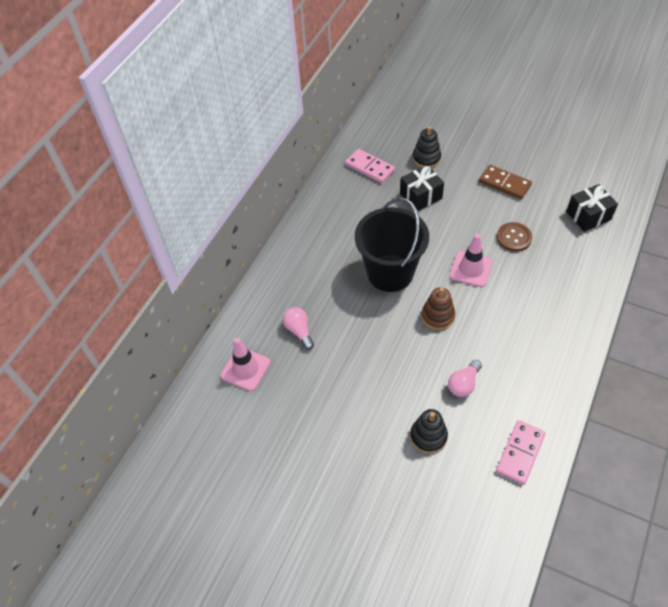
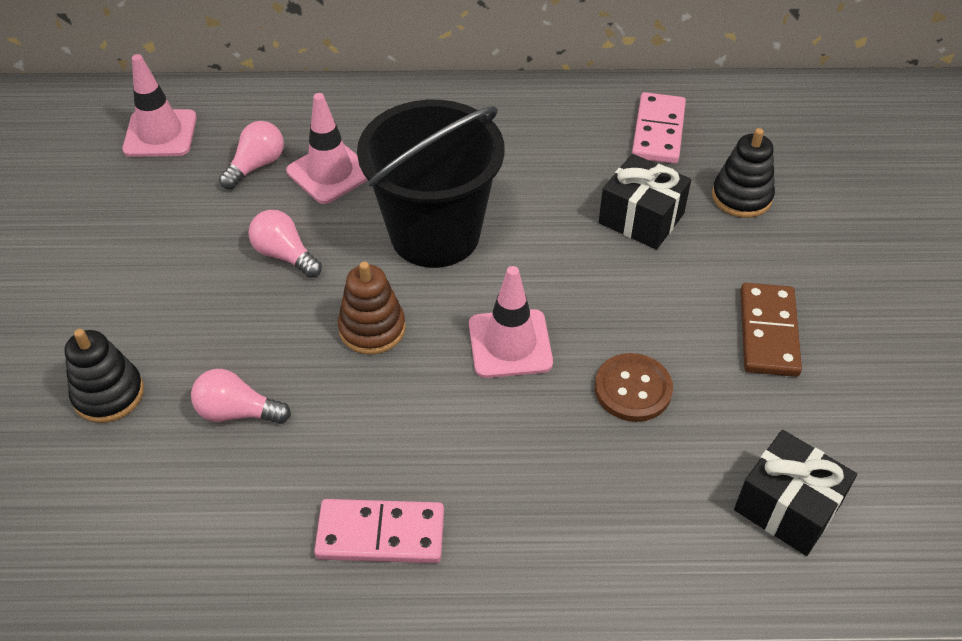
camera: 60 degrees right, 5 degrees down
pink domino [496,420,546,485] -> pink domino moved to [314,499,444,563]
none -> pink light bulb [248,210,322,278]
none -> pink traffic cone [286,93,368,204]

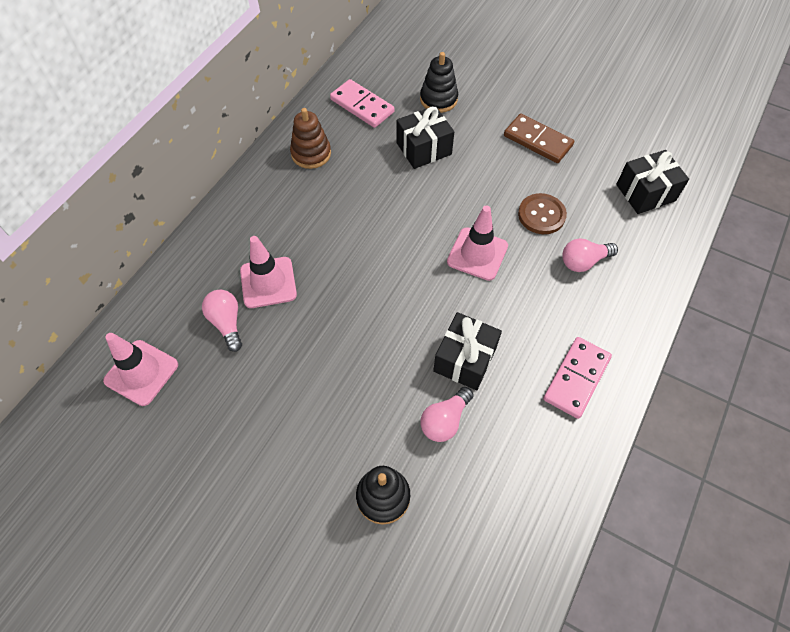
camera: 60 degrees left, 10 degrees up
pink light bulb [248,210,322,278] -> pink light bulb moved to [562,238,618,272]
brown stacking toy [338,261,406,355] -> brown stacking toy moved to [290,108,331,169]
black bucket [357,100,504,268] -> none
none -> black gift [433,312,502,390]

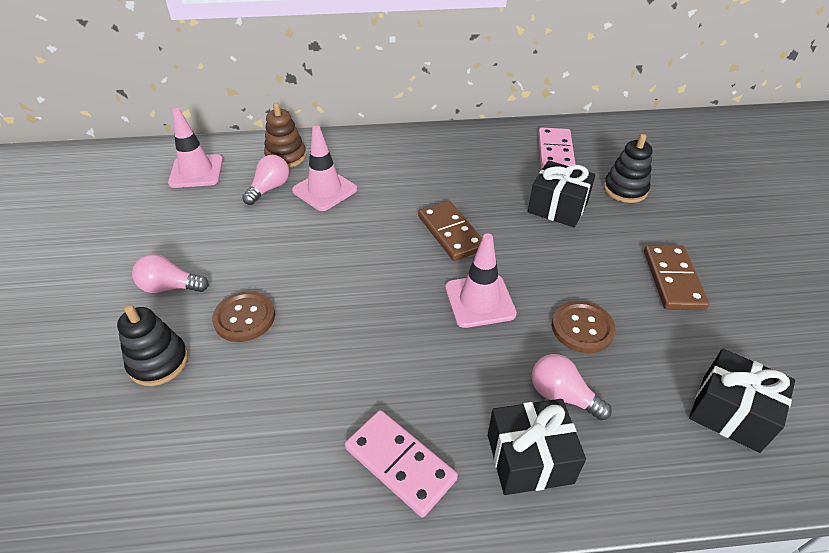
camera: 55 degrees right, 15 degrees down
brown stacking toy [290,108,331,169] -> brown stacking toy moved to [264,102,306,168]
pink light bulb [420,387,474,442] -> pink light bulb moved to [132,254,209,293]
black gift [433,312,502,390] -> black gift moved to [488,399,586,495]
pink domino [543,337,612,419] -> pink domino turned 45 degrees clockwise [345,410,458,517]
none -> brown button [212,291,275,342]
none -> brown domino [418,200,482,261]

